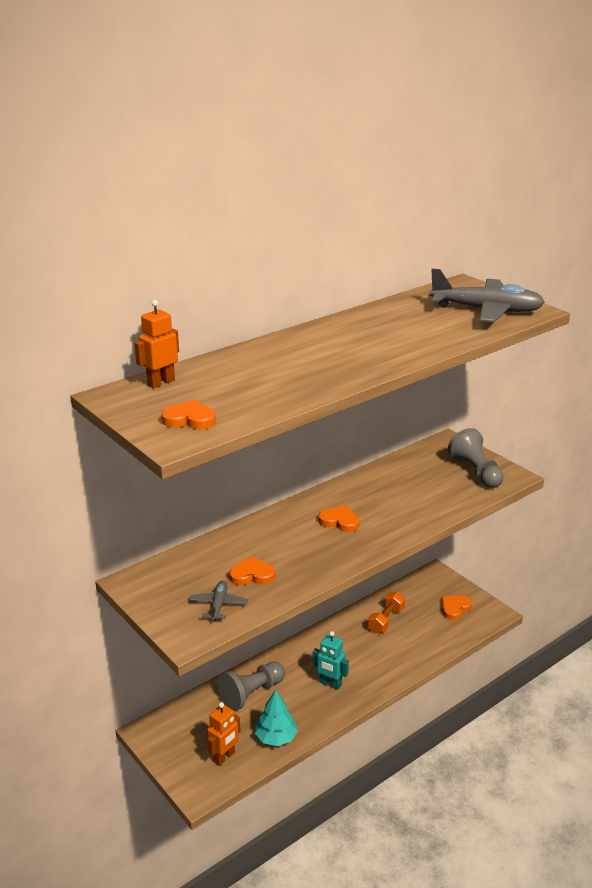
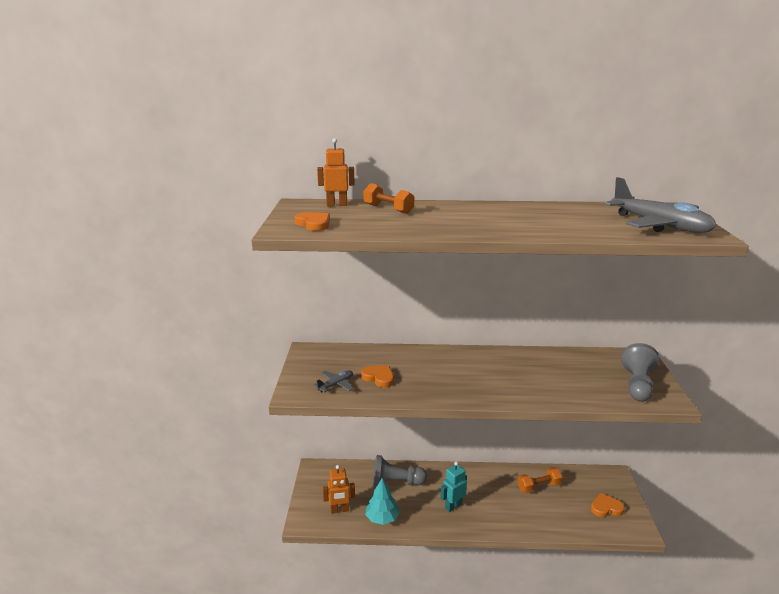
camera: 40 degrees right, 5 degrees down
turquoise robot [313,631,349,690] -> turquoise robot turned 75 degrees clockwise [440,461,467,512]
orange heart [318,505,359,532] -> none
none -> orange dumbbell [363,183,414,214]

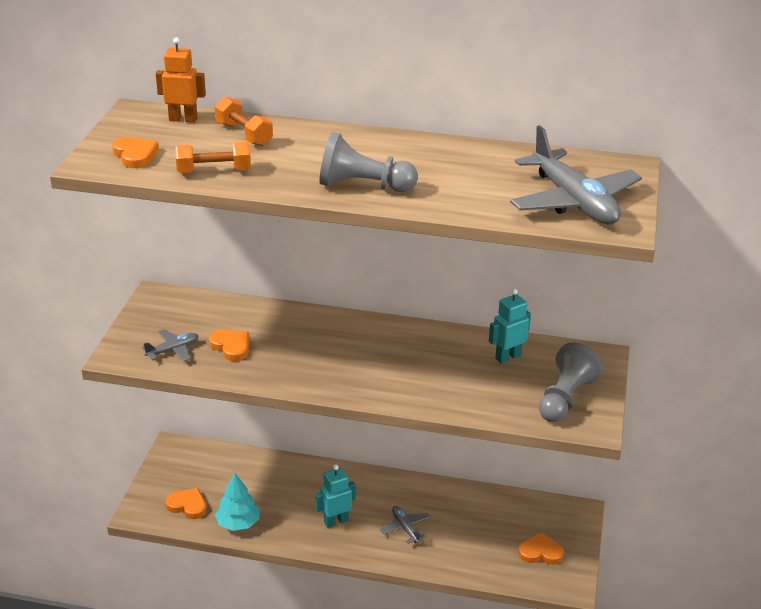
camera: 10 degrees right, 10 degrees up
orange robot [323,465,355,514] -> orange heart [165,488,207,519]
grey pawn [373,455,427,487] -> grey pawn moved to [319,132,418,192]
orange dumbbell [518,467,563,494] -> orange dumbbell moved to [175,141,251,173]
none -> grey plane [380,506,431,544]
none -> turquoise robot [489,289,531,364]

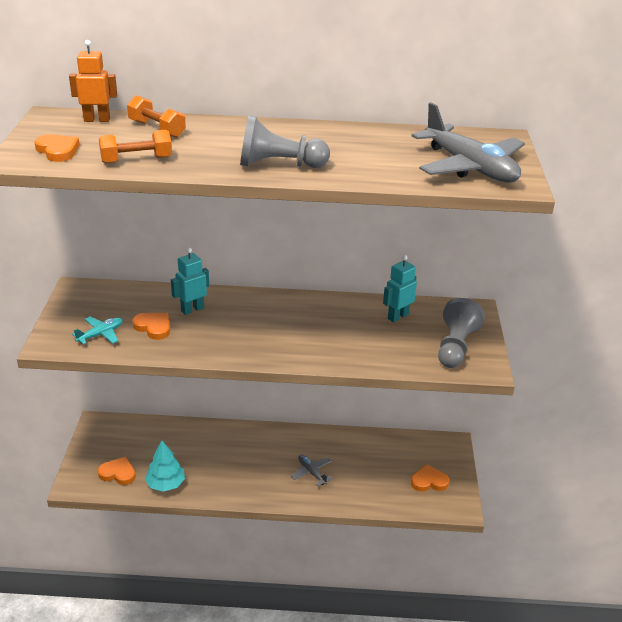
camera: 10 degrees left, 0 degrees up
grey plane [142,329,199,362] -> turquoise plane [72,317,123,344]
turquoise robot [315,465,355,528] -> turquoise robot moved to [171,248,209,315]

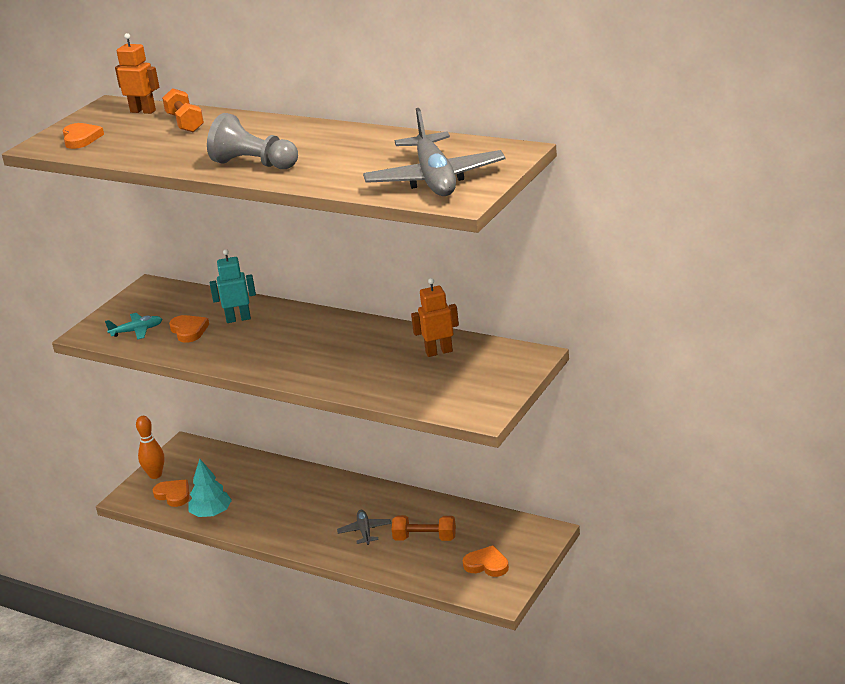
camera: 30 degrees right, 5 degrees down
orange dumbbell [99,130,172,164] -> orange dumbbell moved to [392,516,456,541]
turquoise robot [383,255,417,322] -> orange robot [411,278,459,357]
grey pawn [438,298,485,368] -> none
none -> orange bowling pin [136,416,164,479]

